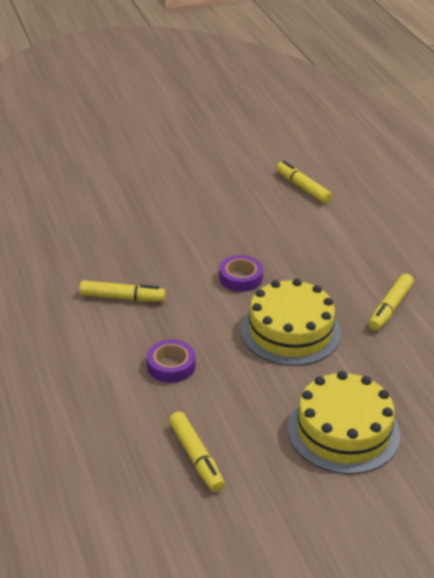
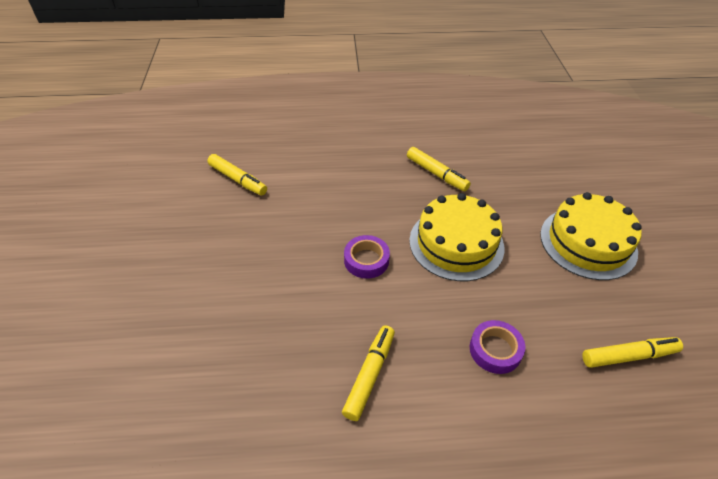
camera: 75 degrees left, 10 degrees up
yellow marker [276,161,332,204] -> yellow marker turned 120 degrees counterclockwise [207,154,267,196]

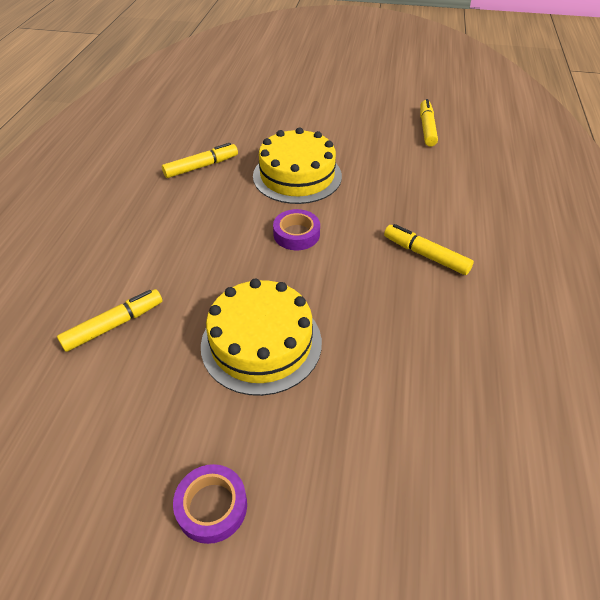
camera: 75 degrees left, 0 degrees up
purple tape [470,320,525,374] -> purple tape moved to [173,464,247,544]
yellow cake [540,192,642,280] -> yellow cake moved to [201,279,322,396]

